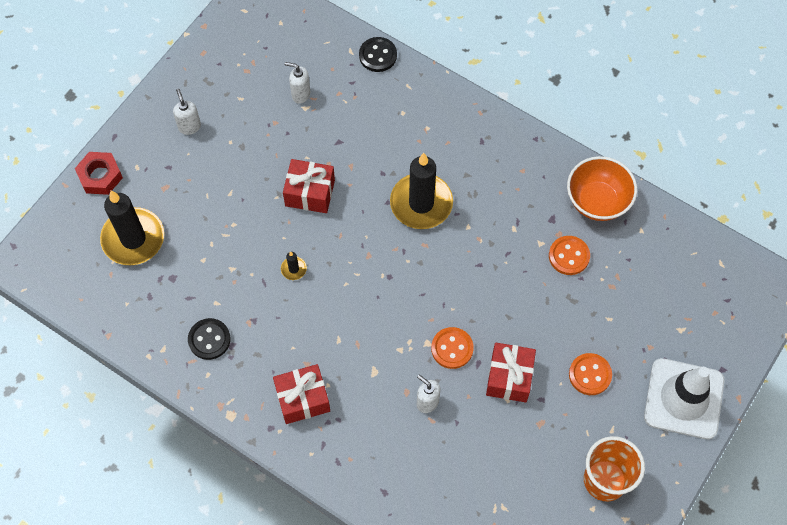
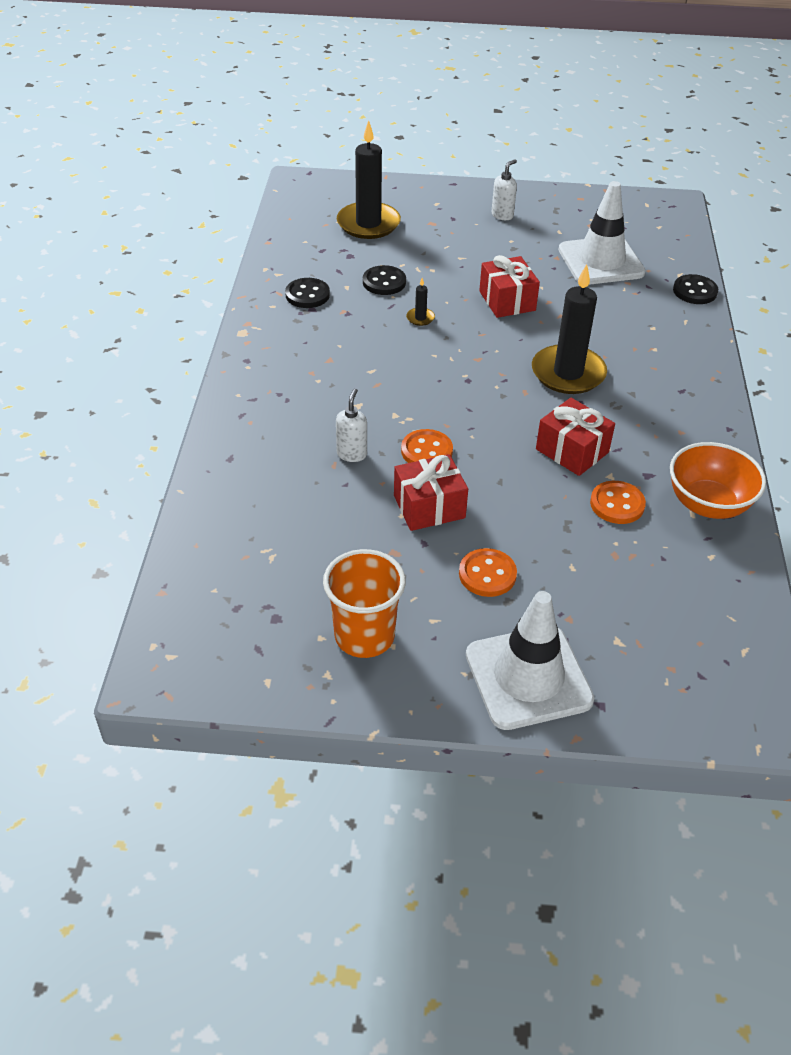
camera: 60 degrees right, 20 degrees down
red nut [75,152,123,195] -> none
red gift [273,364,330,424] -> red gift moved to [536,398,615,476]
white soap dispenser [285,62,310,104] -> white traffic cone [558,181,646,285]
none -> black button [363,265,406,295]

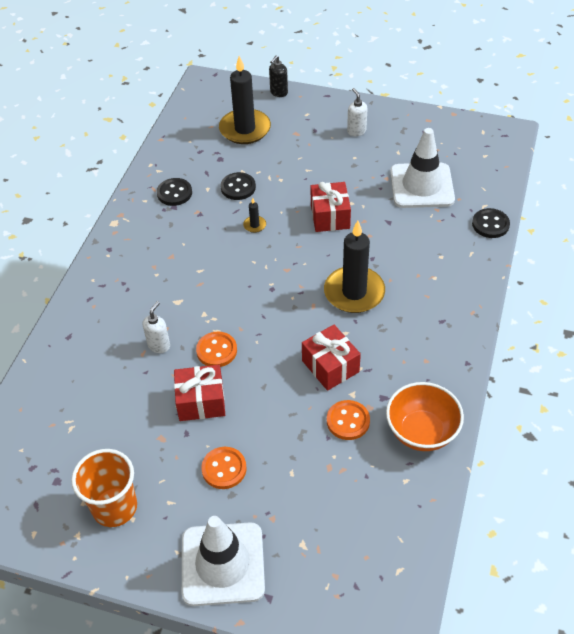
camera: 15 degrees right, 5 degrees up
white soap dispenser [492,159,517,220] -> white soap dispenser turned 75 degrees counterclockwise [347,88,367,136]
none -> black soap dispenser [269,55,288,97]

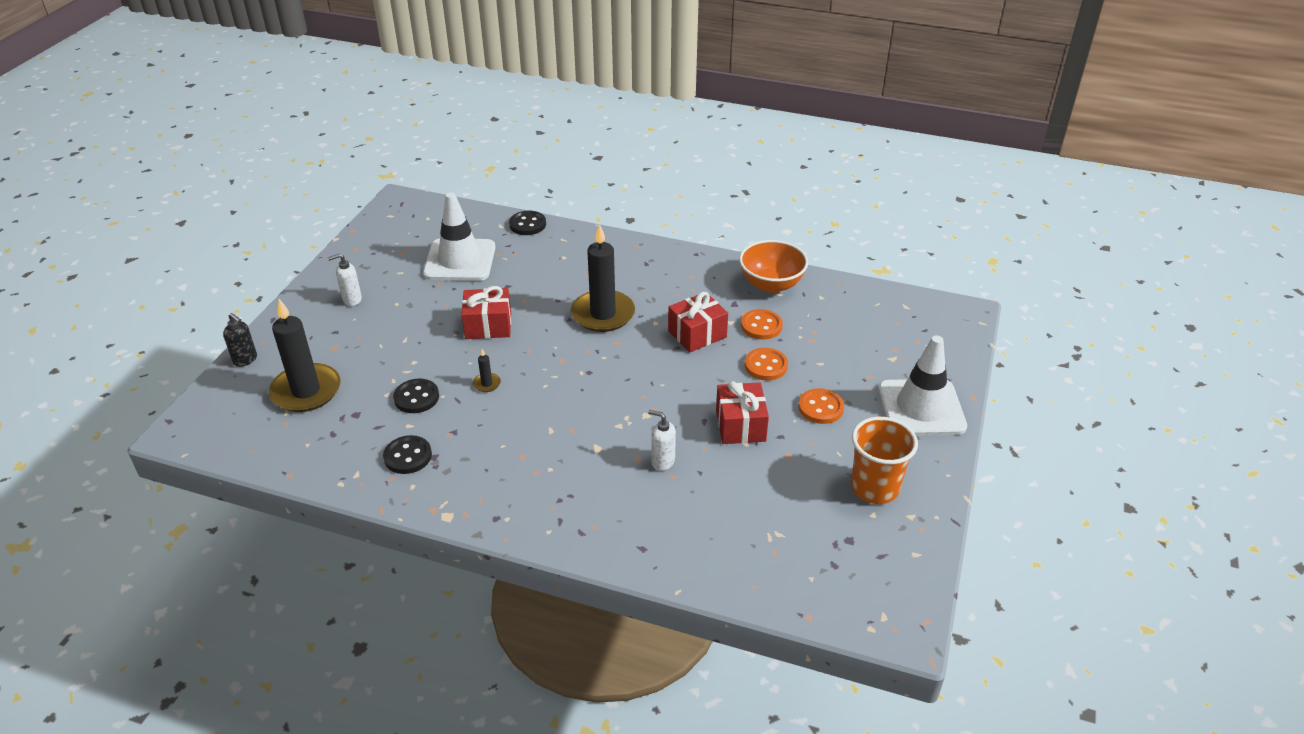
camera: 90 degrees left, 10 degrees down
orange button [196,332,237,367] -> orange button moved to [745,348,788,381]

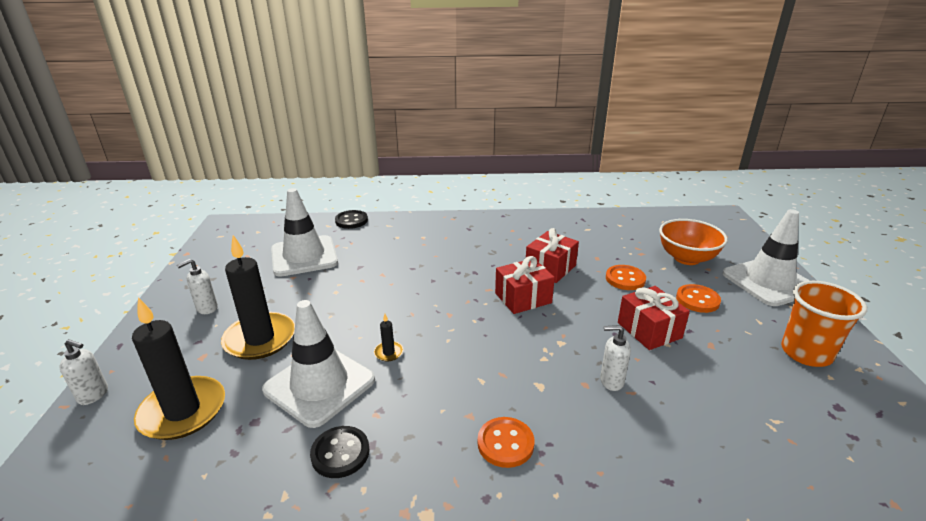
camera: 20 degrees left, 10 degrees down
black soap dispenser [223,313,257,367] -> white soap dispenser [59,339,108,405]
black button [393,379,439,413] -> white traffic cone [262,300,375,428]
red gift [461,286,511,339] -> red gift moved to [495,256,555,314]
black candle [571,224,635,332] -> black candle moved to [221,235,295,360]
orange bowl [739,240,808,293] -> orange bowl moved to [659,219,728,265]
orange button [741,309,783,340] -> orange button moved to [478,417,534,468]

